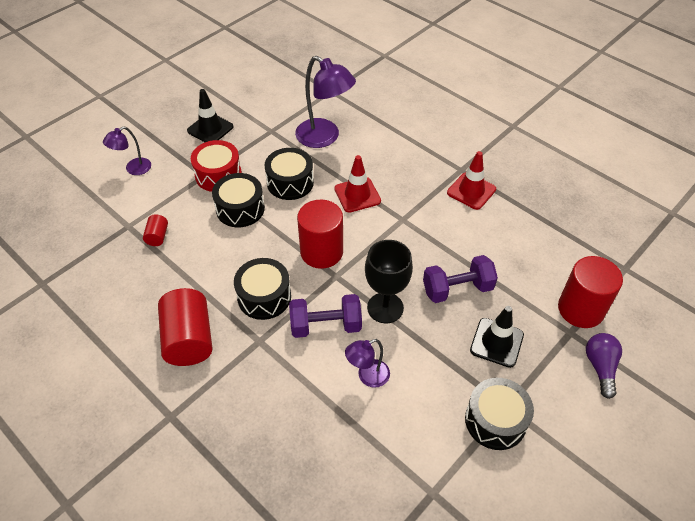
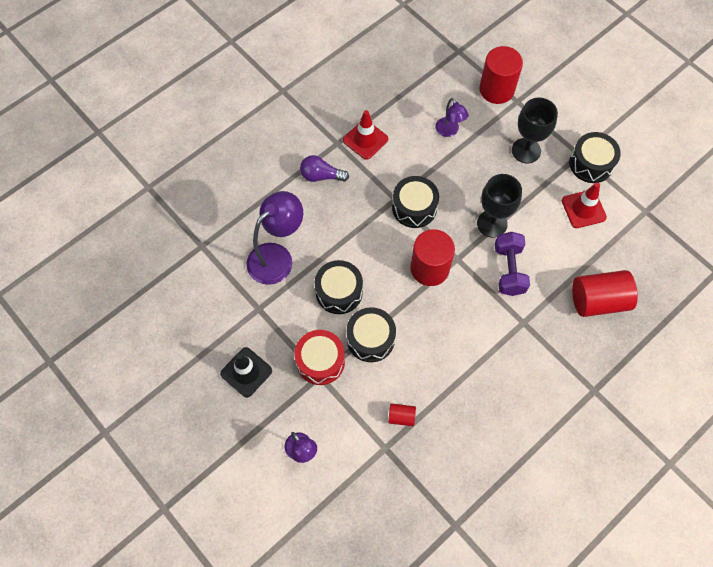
camera: 85 degrees left, 15 degrees up
red cylinder [158,288,213,366] -> red cylinder moved to [572,270,638,317]
black drum [234,258,291,320] -> black drum moved to [392,176,439,228]
red traffic cone [334,155,381,213] -> red traffic cone moved to [562,183,607,228]
purple lamp [345,339,390,388] -> purple lamp moved to [436,98,469,137]
purple dumbbell [423,255,498,303] -> none
black traffic cone [470,306,524,368] -> black goblet [512,98,558,164]
purple light bulb [586,333,622,399] -> purple light bulb moved to [300,155,349,182]

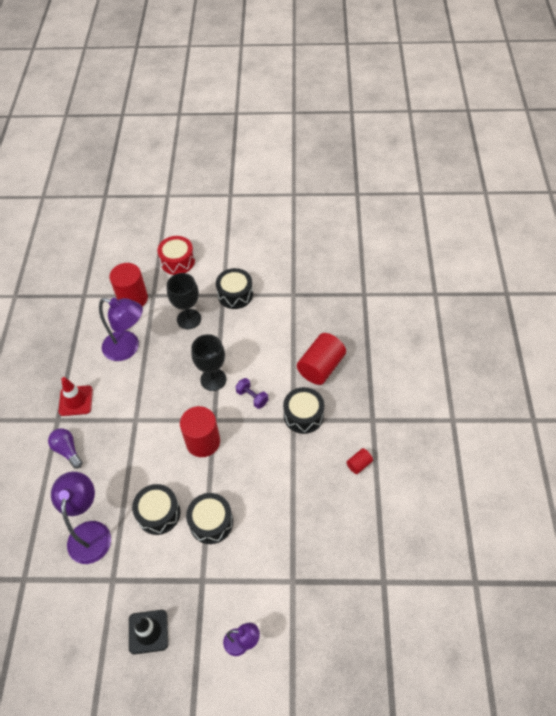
camera: 45 degrees left, 10 degrees down
red drum [295,330,345,385] -> red drum moved to [157,236,195,275]
purple light bulb [300,155,349,182] -> purple light bulb turned 90 degrees clockwise [48,428,83,469]
red cylinder [388,404,416,426] -> red cylinder moved to [346,448,373,474]
black drum [392,176,439,228] -> black drum moved to [283,387,324,434]
purple lamp [436,98,469,137] -> purple lamp [99,298,143,361], size x1.82
purple dumbbell [495,232,530,296] -> purple dumbbell [235,378,268,409], size x0.66
red traffic cone [562,183,607,228] -> none

